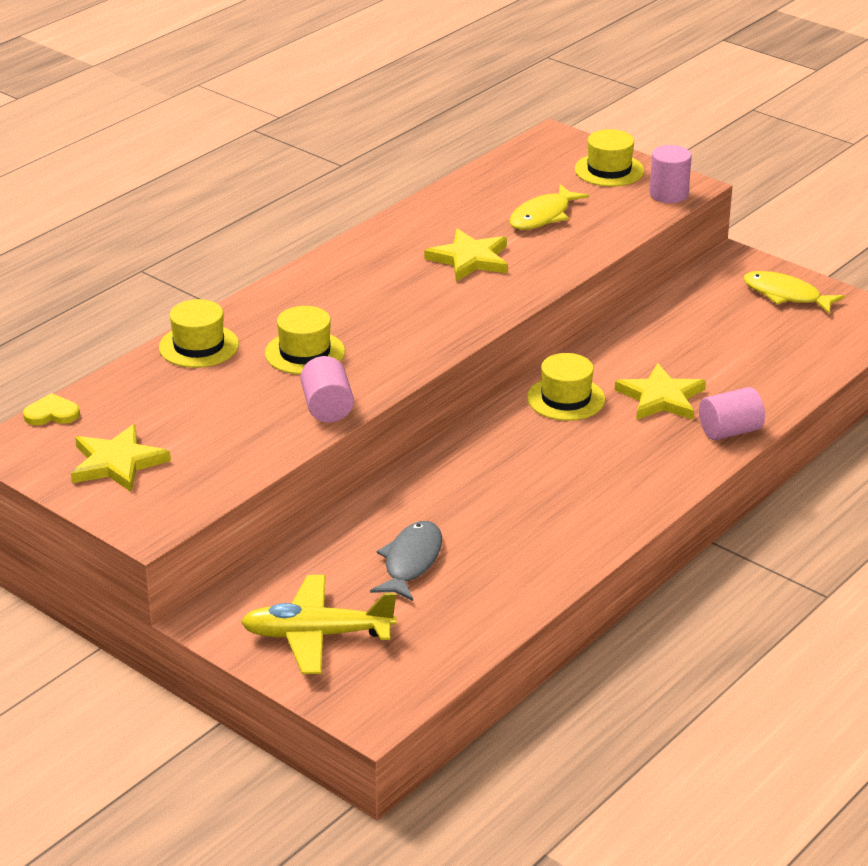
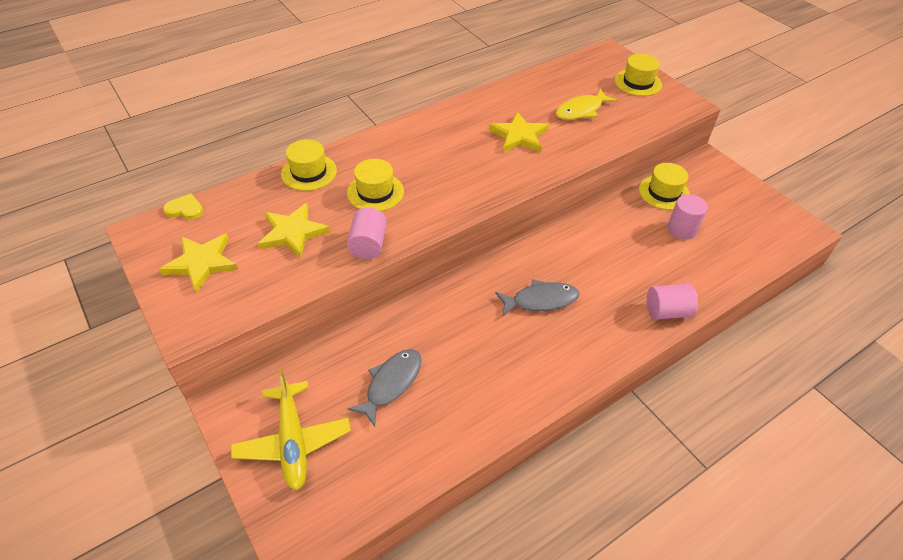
camera: 15 degrees right, 15 degrees up
yellow plane [241,575,397,674] -> yellow plane turned 120 degrees counterclockwise [230,369,351,490]
yellow hat [527,353,605,421] -> yellow hat moved to [639,163,690,210]
yellow star [615,363,706,420] -> yellow star moved to [258,203,330,259]
pink cylinder [650,145,692,203] -> pink cylinder moved to [668,194,708,239]
yellow fish [743,271,845,314] -> none
none -> grey fish [495,279,579,317]

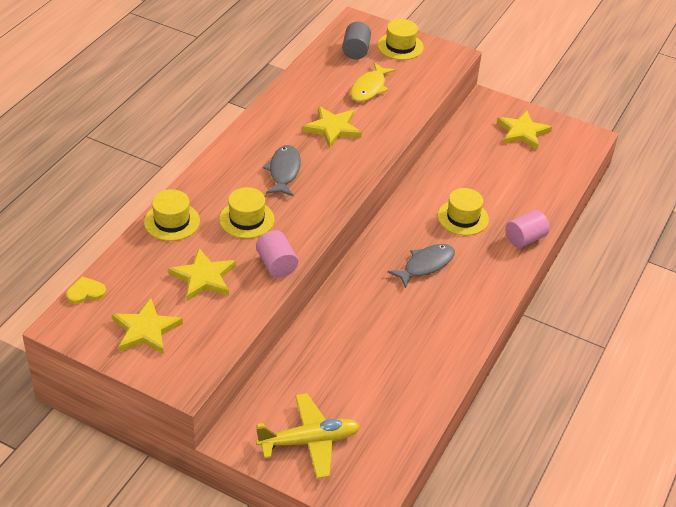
camera: 30 degrees left, 5 degrees down
yellow plane [230,369,351,490] -> yellow plane turned 60 degrees counterclockwise [256,393,360,479]
grey fish [347,349,422,427] -> grey fish moved to [263,145,301,196]
yellow hat [639,163,690,210] -> yellow hat moved to [438,188,489,235]
pink cylinder [668,194,708,239] -> none
none -> grey cylinder [342,22,371,60]
none -> yellow star [497,111,552,150]

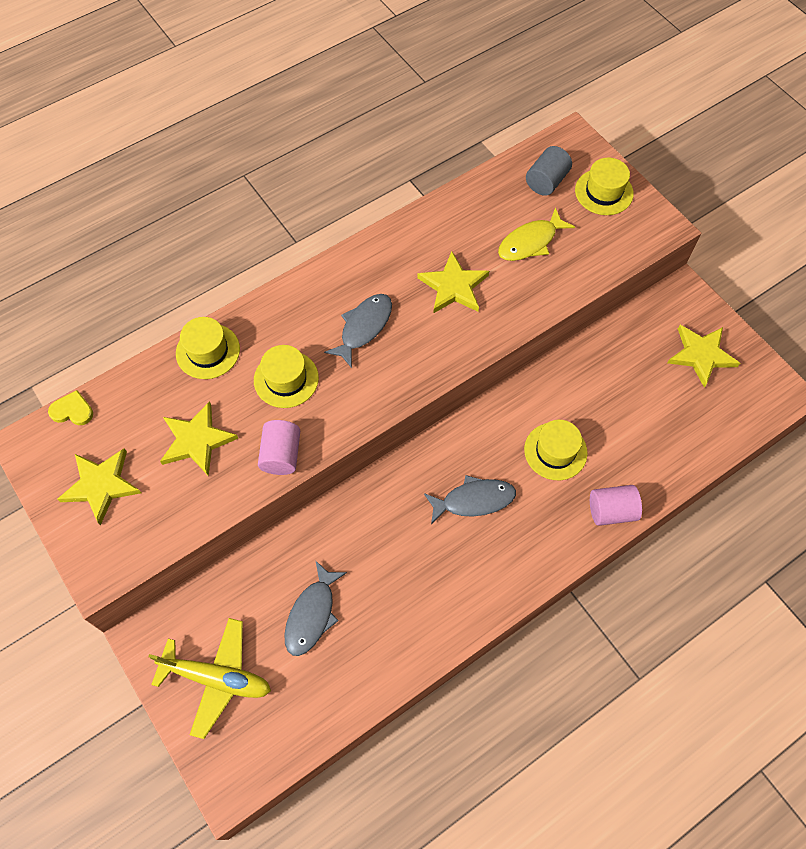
camera: 30 degrees right, 20 degrees up
none -> grey fish [284,560,347,656]

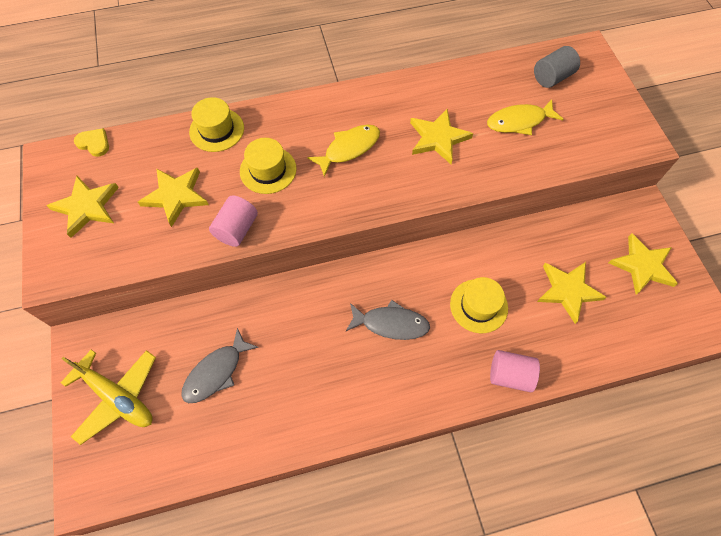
camera: 20 degrees right, 0 degrees up
grey fish [324,294,392,368] -> yellow fish [307,125,380,177]
yellow hat [575,157,634,215] -> none
none -> yellow star [537,262,607,324]

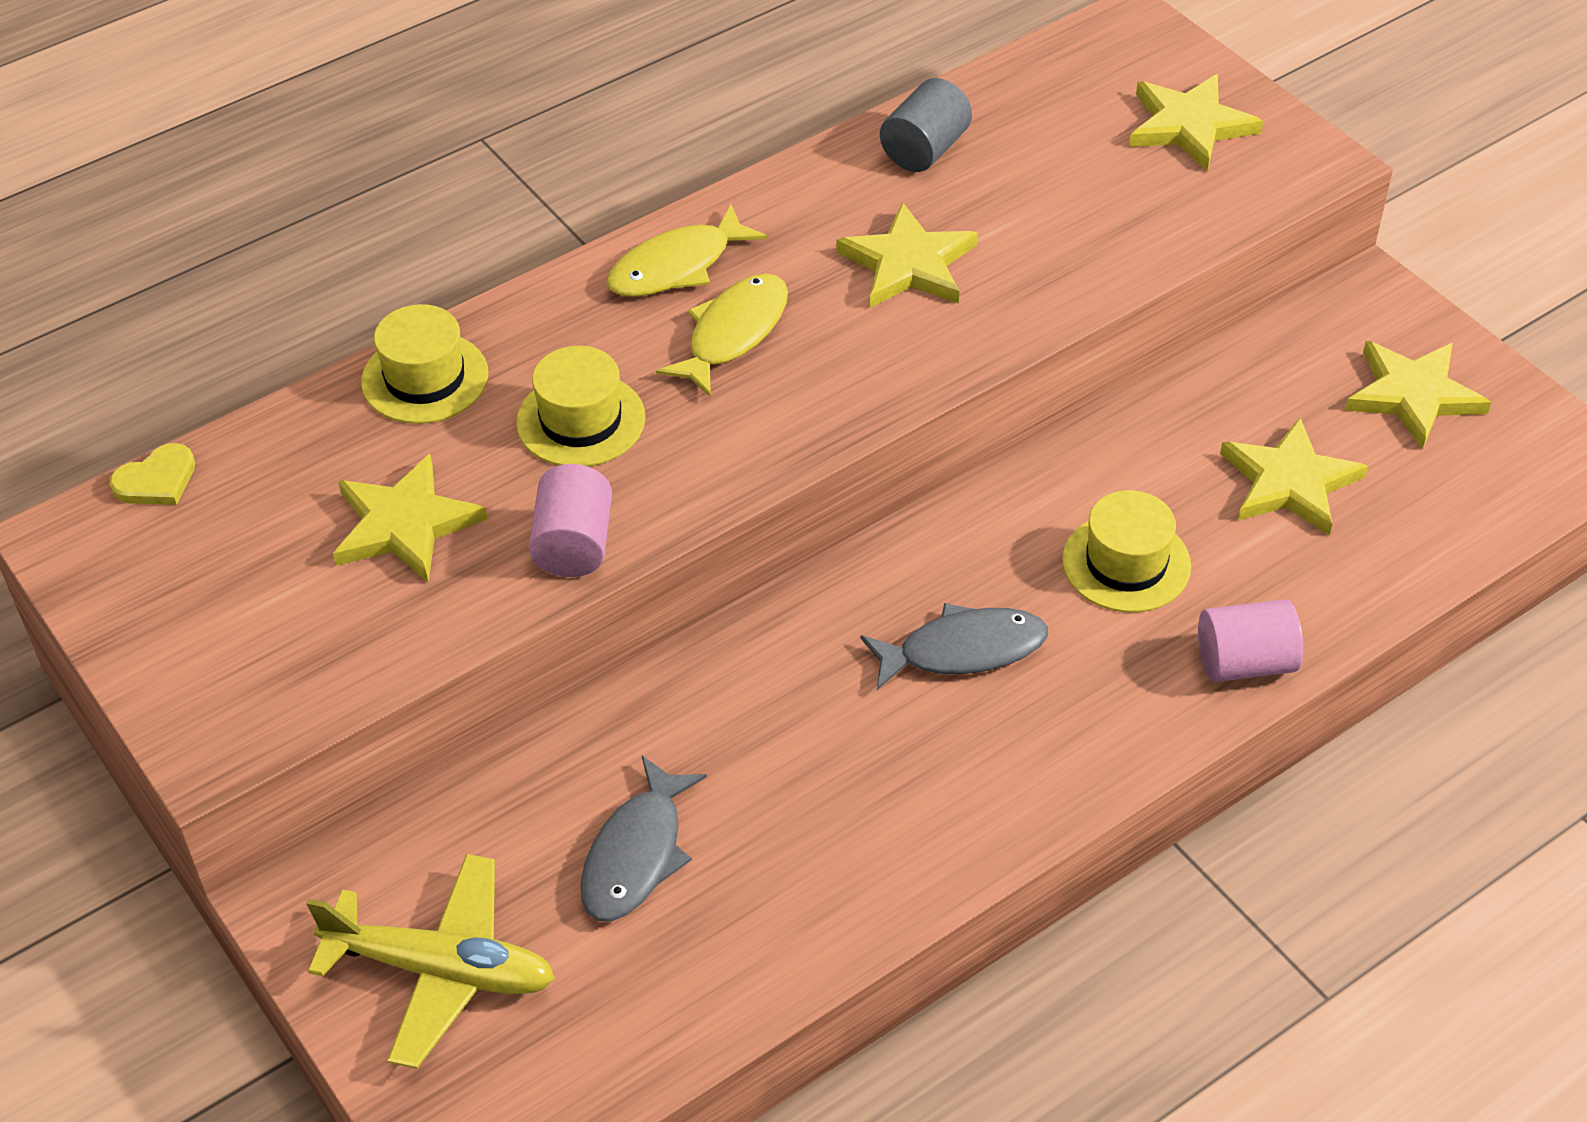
camera: 20 degrees left, 15 degrees down
yellow star [46,176,119,238] -> yellow star moved to [1129,74,1263,171]
yellow heart [74,128,109,157] -> yellow heart turned 135 degrees clockwise [110,443,195,505]
yellow fish [487,99,564,135] -> yellow fish moved to [606,204,767,297]
grey cylinder [534,46,580,88] -> grey cylinder moved to [880,78,972,172]

